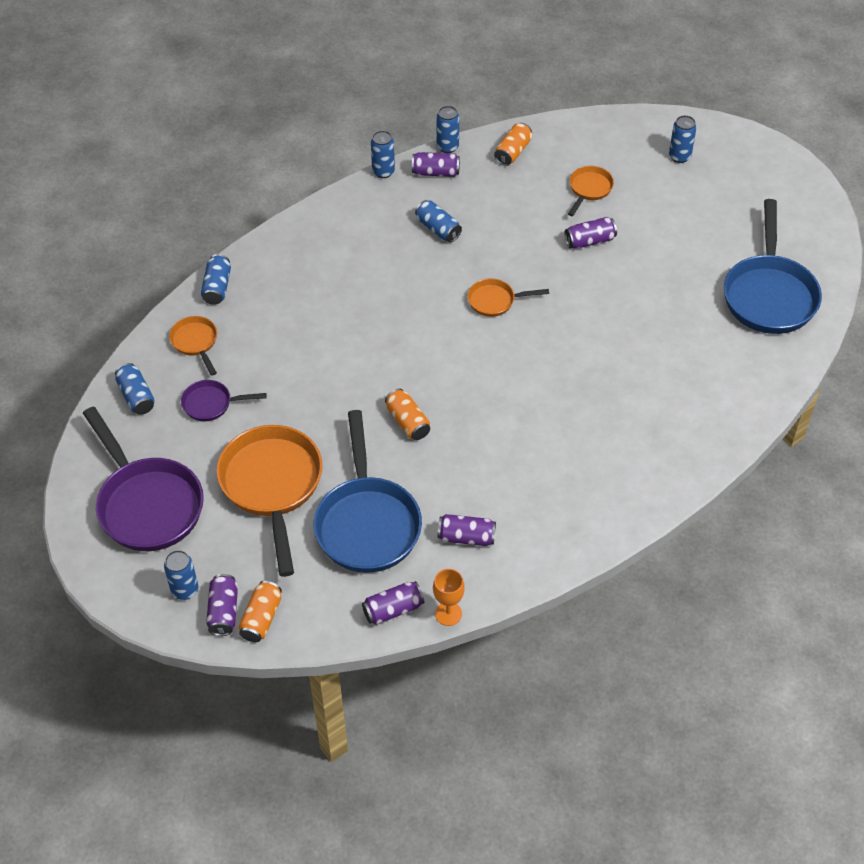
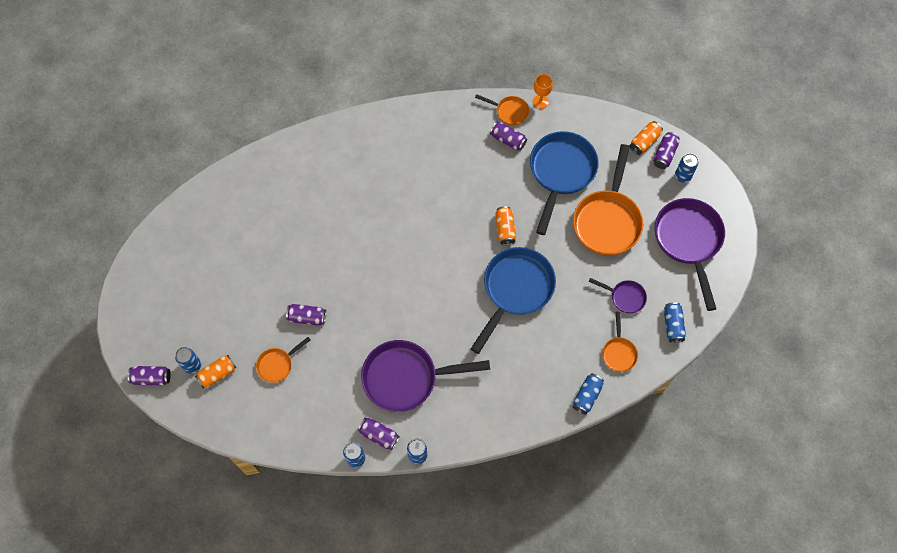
camera: 155 degrees left, 15 degrees up
purple can [362,581,424,625] -> purple can moved to [128,366,171,386]
blue can [415,200,462,242] -> purple pan [361,340,490,412]
orange pan [468,278,549,317] -> orange pan moved to [475,94,529,125]
orange can [494,123,532,166] -> orange can moved to [195,355,236,388]
blue pan [724,199,822,334] -> blue pan moved to [471,247,556,354]

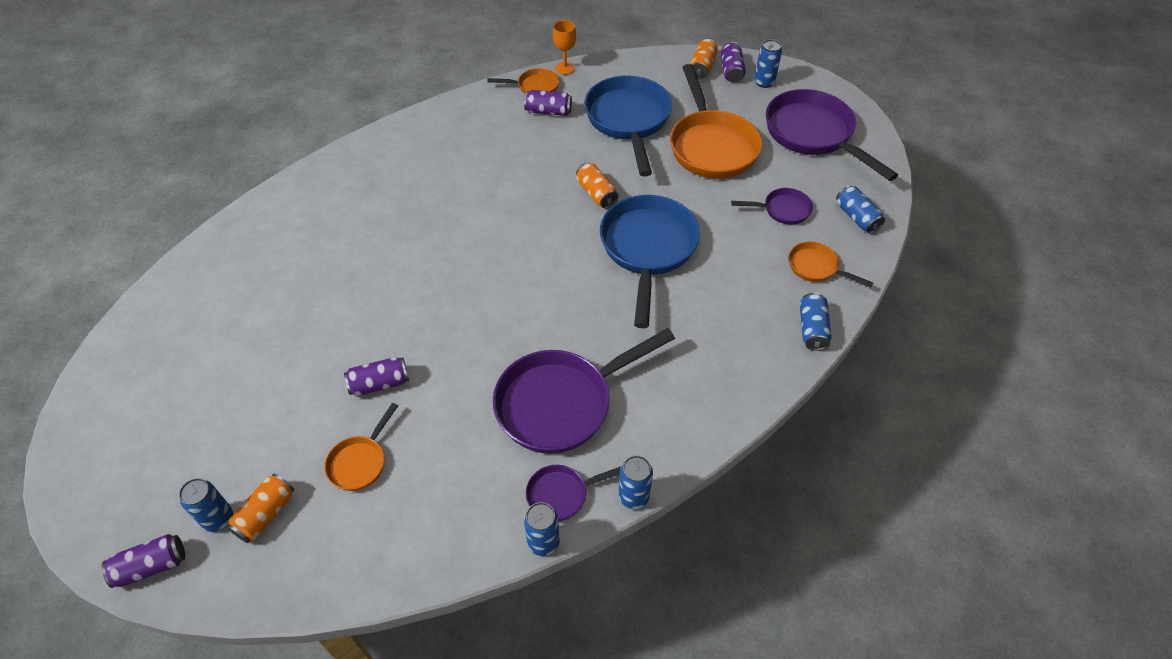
camera: 25 degrees left, 15 degrees down
purple can [358,417,400,450] -> purple pan [526,465,621,521]
orange pan [602,312,638,372] -> orange pan turned 150 degrees clockwise [789,242,873,288]

